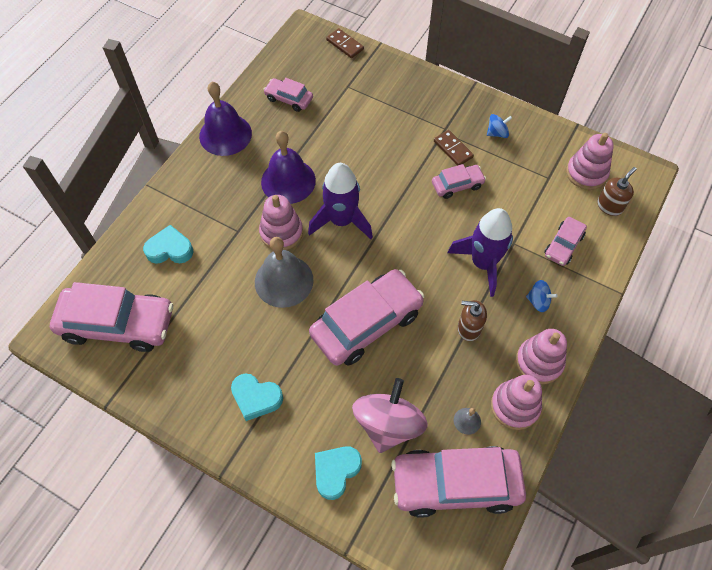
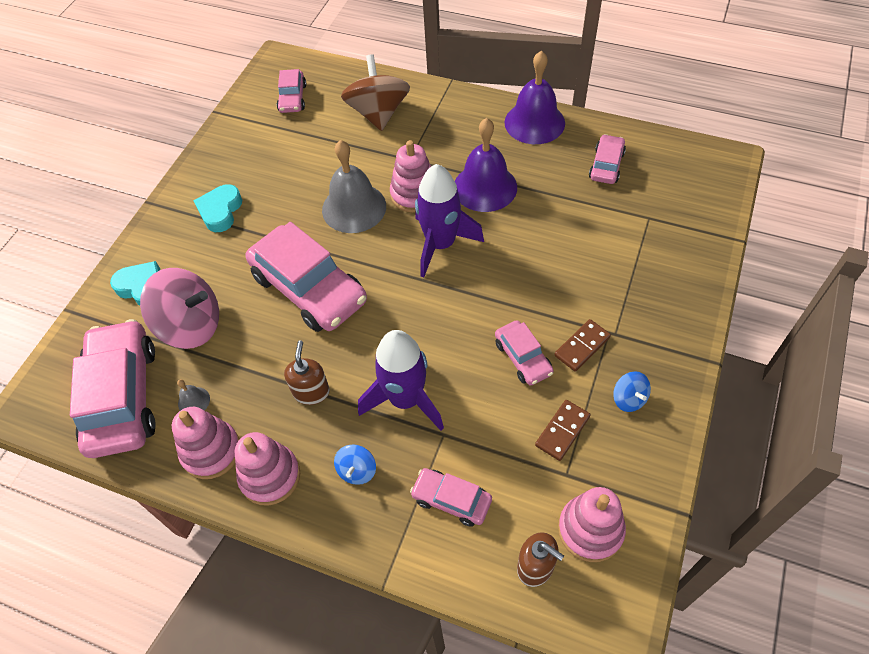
camera: 85 degrees right, 5 degrees down
pink car [50,282,173,352] -> pink car [277,69,306,113], size x0.50
turquoise heart [143,225,193,264] -> brown spinning top [341,54,410,131]
brown domino [326,28,364,58] -> brown domino moved to [535,400,591,461]

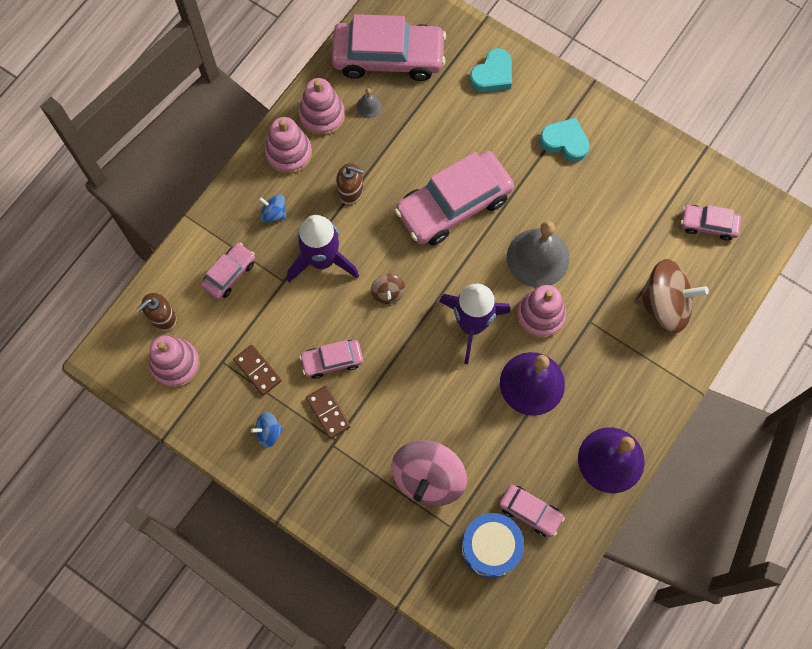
camera: 100 degrees right, 15 degrees up
pink spinning top [140,268,219,349] -> pink spinning top moved to [391,440,467,506]
none -> brown spinning top [371,274,405,304]
none -> blue drum [461,513,524,578]

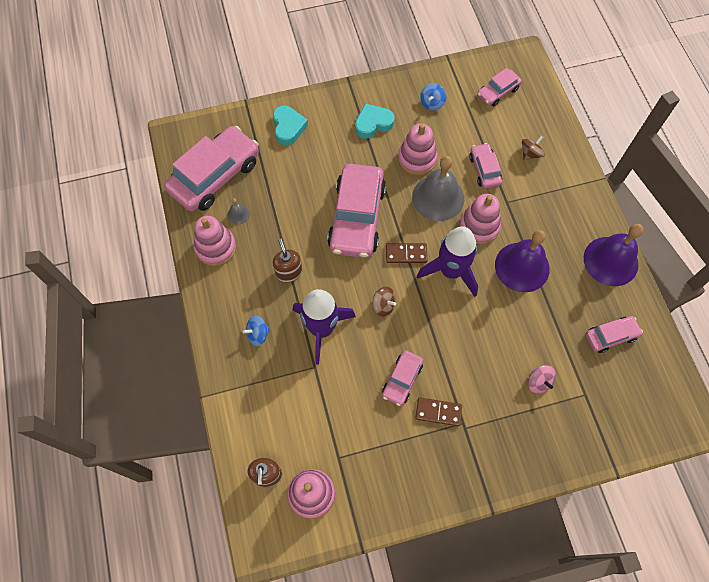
camera: 50 degrees left, 5 degrees down
pink car [201,243,255,299] -> pink car moved to [469,143,502,189]
brown domino [233,345,282,395] -> brown domino moved to [386,243,427,263]
blue spinning top [251,412,283,448] -> blue spinning top moved to [420,83,446,111]
pink stacking toy [265,117,312,174] -> pink stacking toy moved to [398,123,437,175]
brown soap dispenser [336,163,364,205] -> brown soap dispenser turned 75 degrees counterclockwise [273,239,302,282]
pink spinning top [391,440,467,506] -> pink spinning top [528,365,556,393], size x0.47
blue drum [461,513,524,578] -> none
brown spinning top [635,259,709,333] -> brown spinning top [522,136,545,160], size x0.47

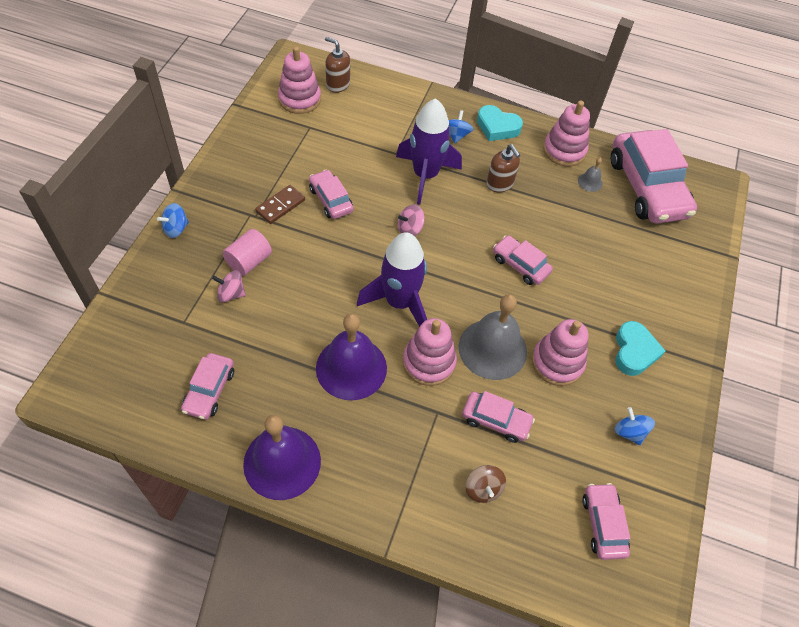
camera: 120 degrees right, 10 degrees down
turquoise heart [273,106,308,145] -> turquoise heart moved to [477,105,523,141]
brown soap dispenser [273,239,302,282] -> brown soap dispenser turned 45 degrees clockwise [486,144,520,192]
pink car [327,164,386,258] -> pink car [493,235,553,285], size x0.50
brown spinning top [373,287,396,316] -> pink spinning top [398,204,425,236]
brown domino [386,243,427,263] -> none
none -> blue spinning top [157,203,189,238]
none -> pink cylinder [223,229,272,276]

